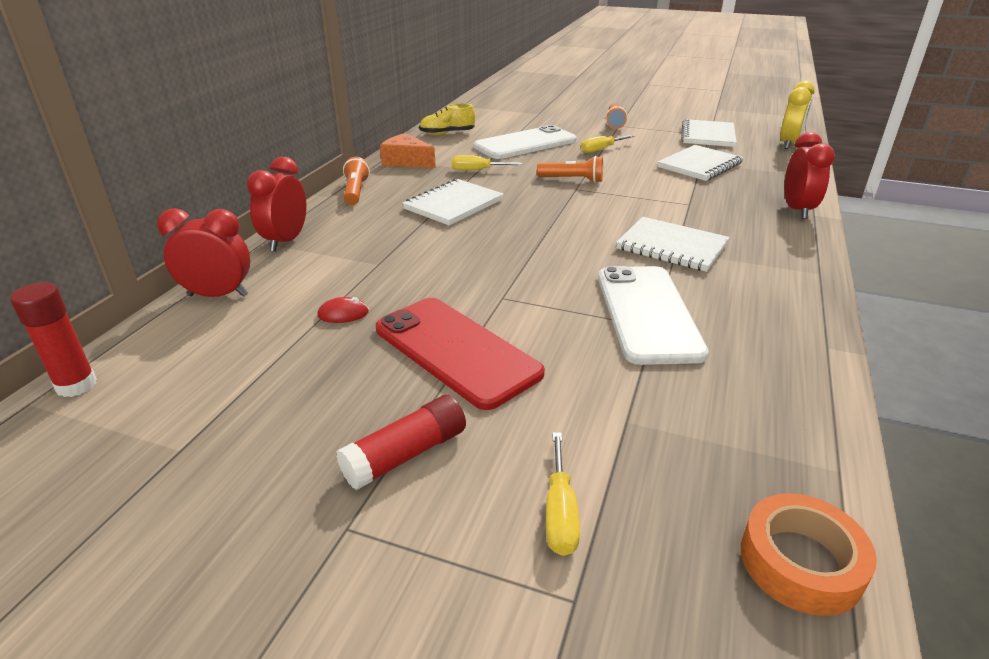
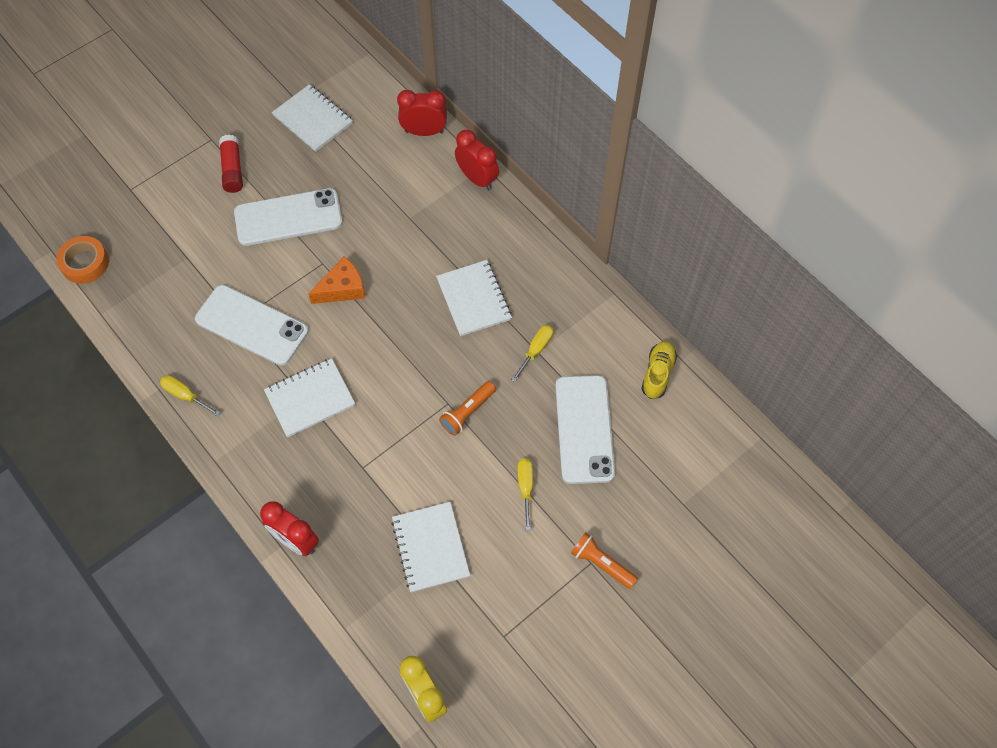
camera: 120 degrees right, 30 degrees up
red glue stick [10,282,97,397] -> none
red clock [157,208,250,297] -> red clock turned 120 degrees counterclockwise [397,90,447,136]
red mouse [317,297,369,323] -> none
orange flashlight [343,157,370,205] -> none
red phone [376,298,545,410] -> white phone [234,188,343,246]
orange cheese [380,133,436,168] -> orange cheese moved to [308,256,365,304]
yellow screwdriver [546,432,580,556] -> yellow screwdriver moved to [160,375,220,416]
white notebook [681,119,737,147] -> white notebook moved to [272,84,353,152]

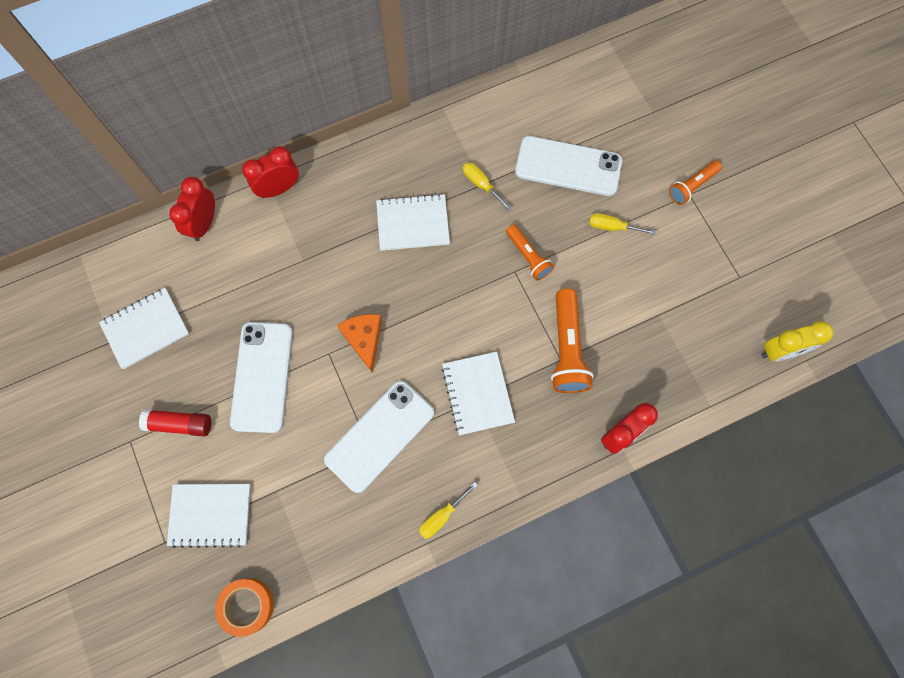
camera: 75 degrees left, 10 degrees up
white notebook [391,502,470,592] -> white notebook moved to [167,484,250,548]
yellow shoe [641,341,677,399] -> none
none -> orange flashlight [551,289,594,393]

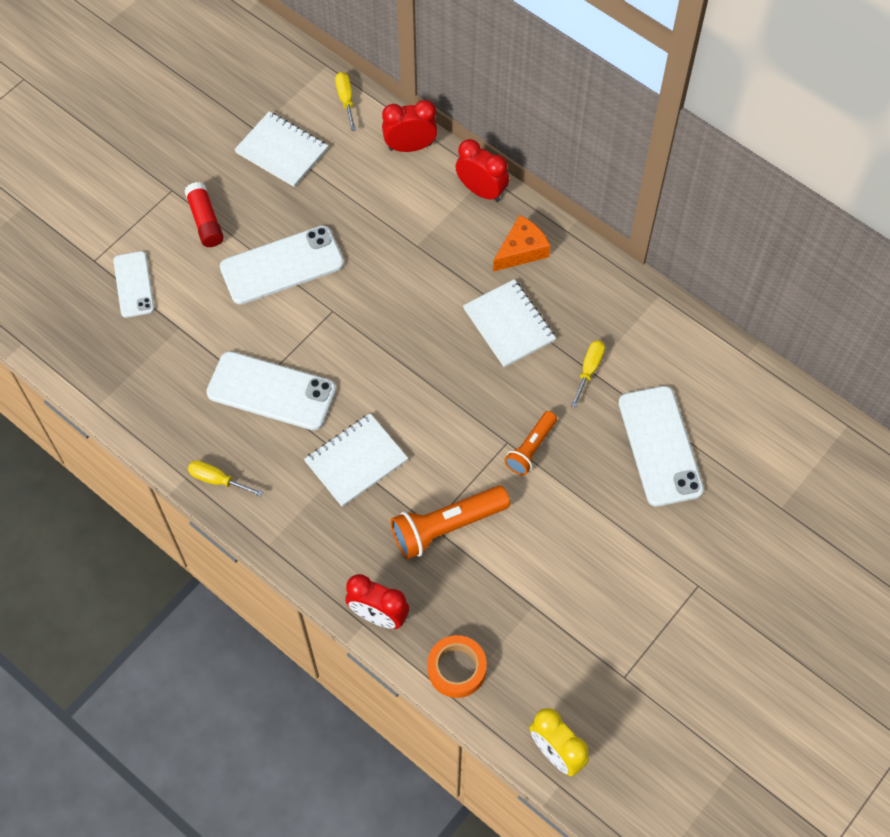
camera: 65 degrees right, 10 degrees down
white notebook [167,484,250,548] -> white phone [113,251,154,318]
orange tape [215,578,274,637] -> orange tape moved to [427,635,487,698]
orange cheese [337,314,382,373] -> orange cheese moved to [493,215,551,272]
yellow screwdriver [589,213,656,235] -> yellow screwdriver moved to [335,72,356,131]
orange flashlight [669,160,722,205] -> none

